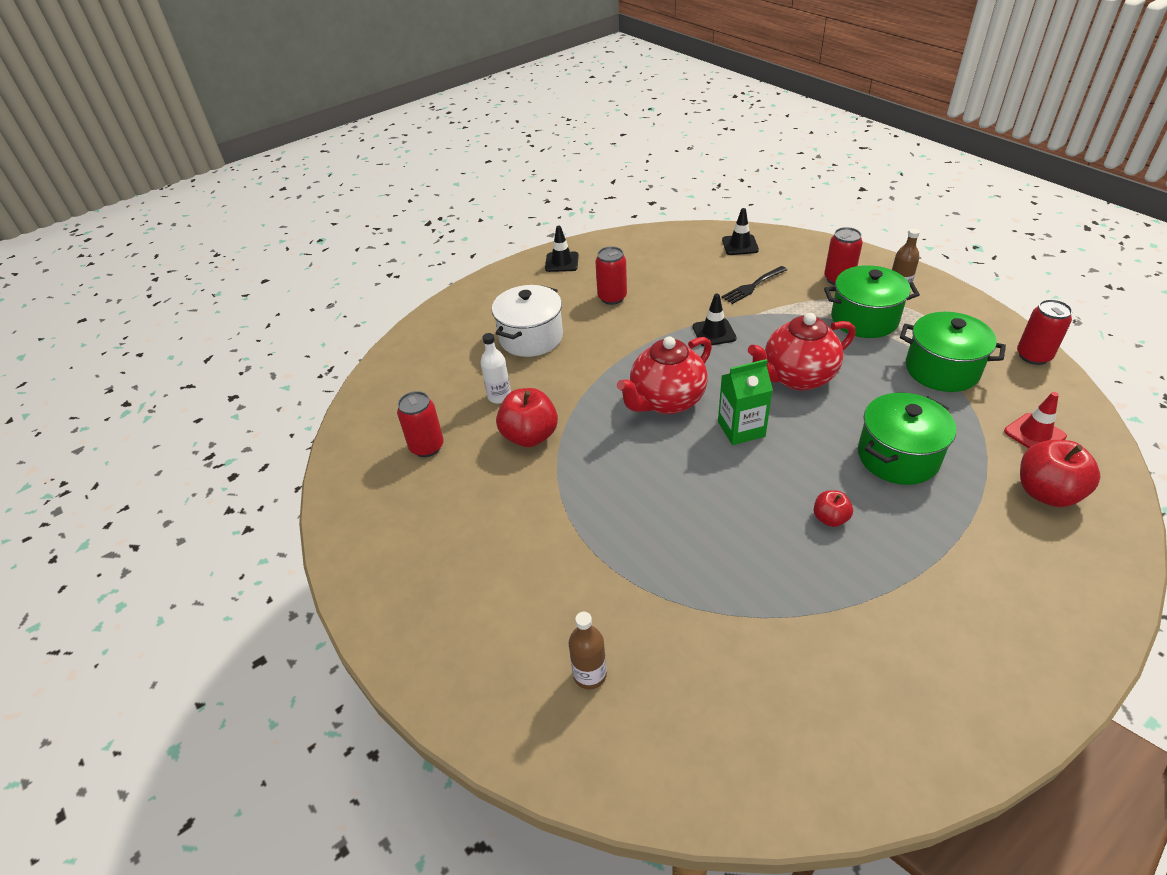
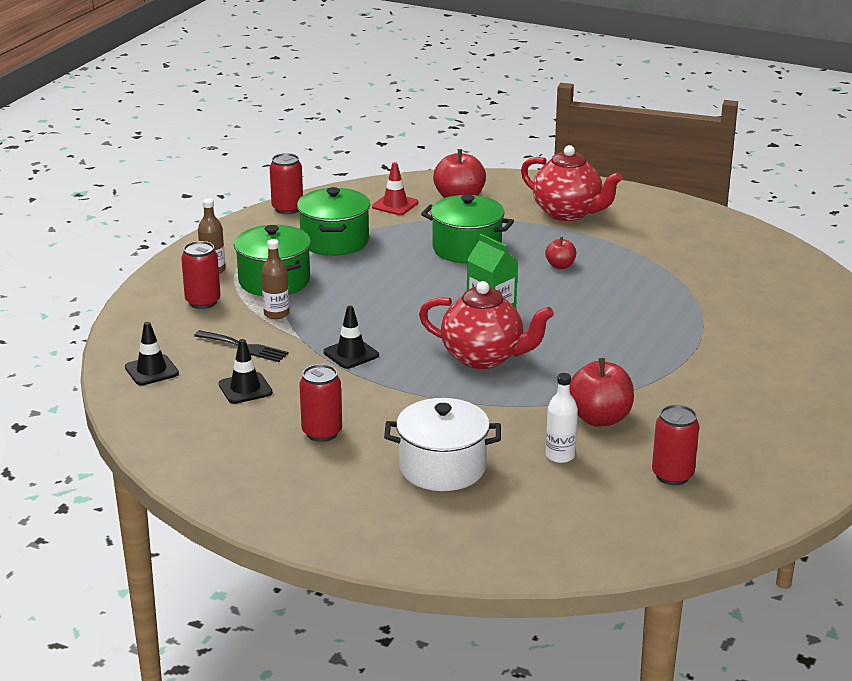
camera: 120 degrees left, 15 degrees down
black traffic cone [545,226,579,272] -> black traffic cone moved to [218,339,273,404]
brown bottle [569,612,607,690] -> brown bottle moved to [261,239,289,319]
red teapot [748,313,856,391] -> red teapot moved to [521,145,623,221]

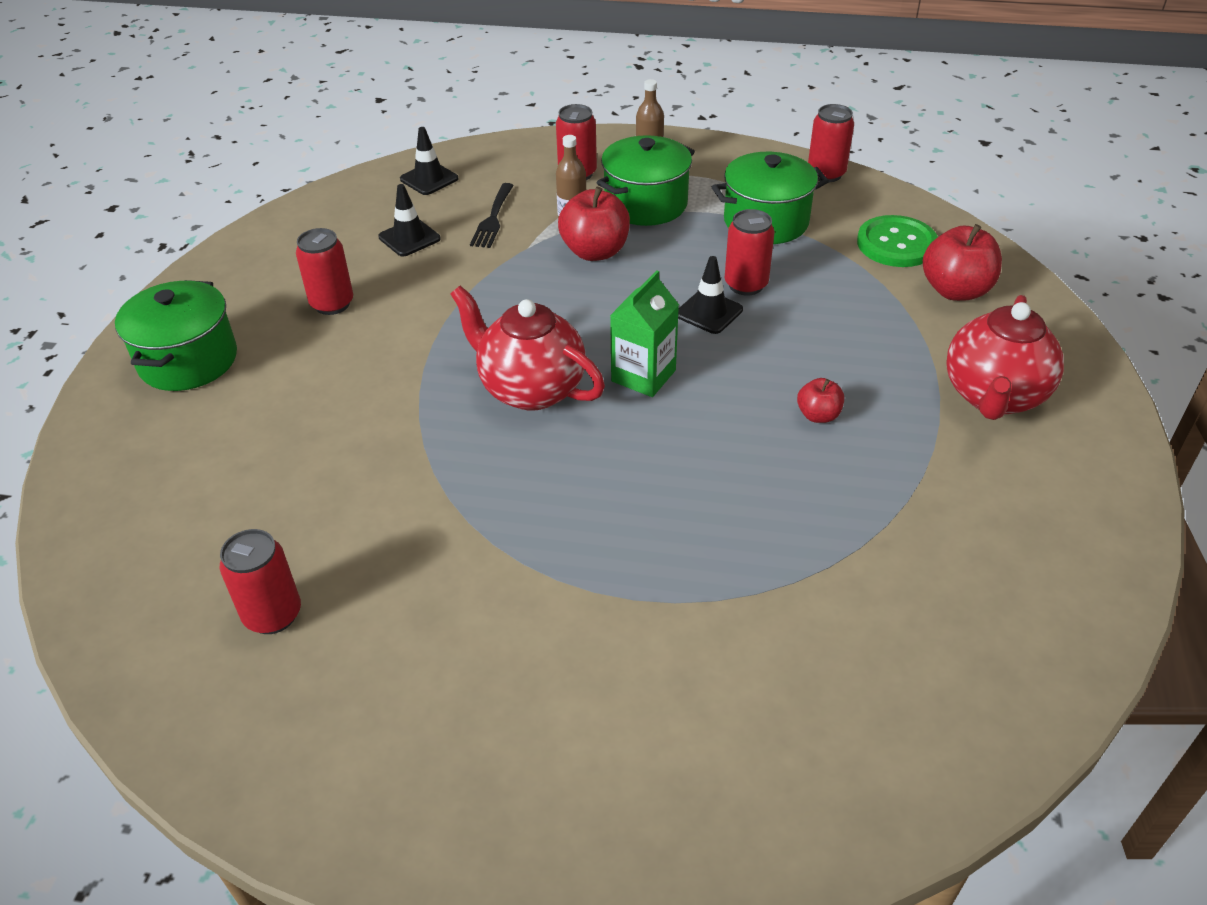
camera: 75 degrees right, 15 degrees up
black traffic cone [323,306,379,369] -> black traffic cone moved to [678,256,743,334]
red traffic cone [372,162,418,215] -> green button [857,215,938,267]
white pot [384,398,501,491] -> none
red teapot [419,281,554,369] -> red teapot turned 120 degrees clockwise [450,285,605,411]
green pot [421,194,514,263] -> green pot moved to [115,280,237,391]
white bottle [546,373,578,463] -> none
red apple [570,358,634,427] -> red apple moved to [558,187,630,261]
none -> red can [725,209,774,296]

